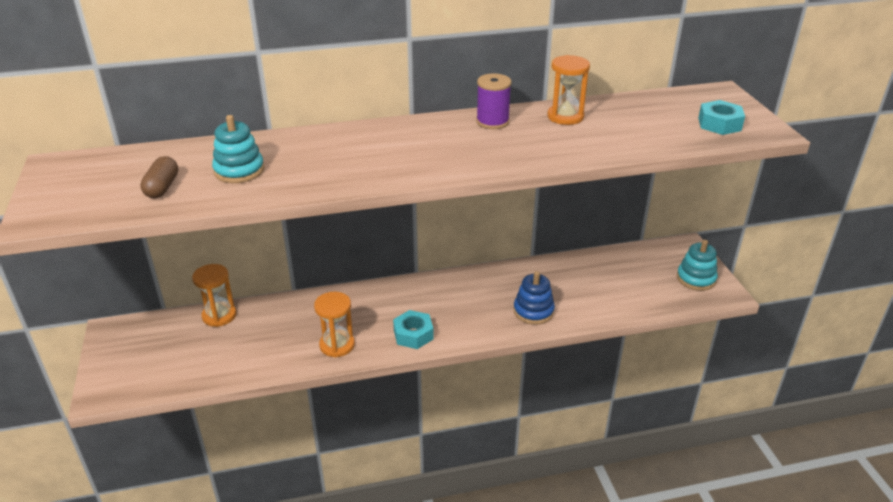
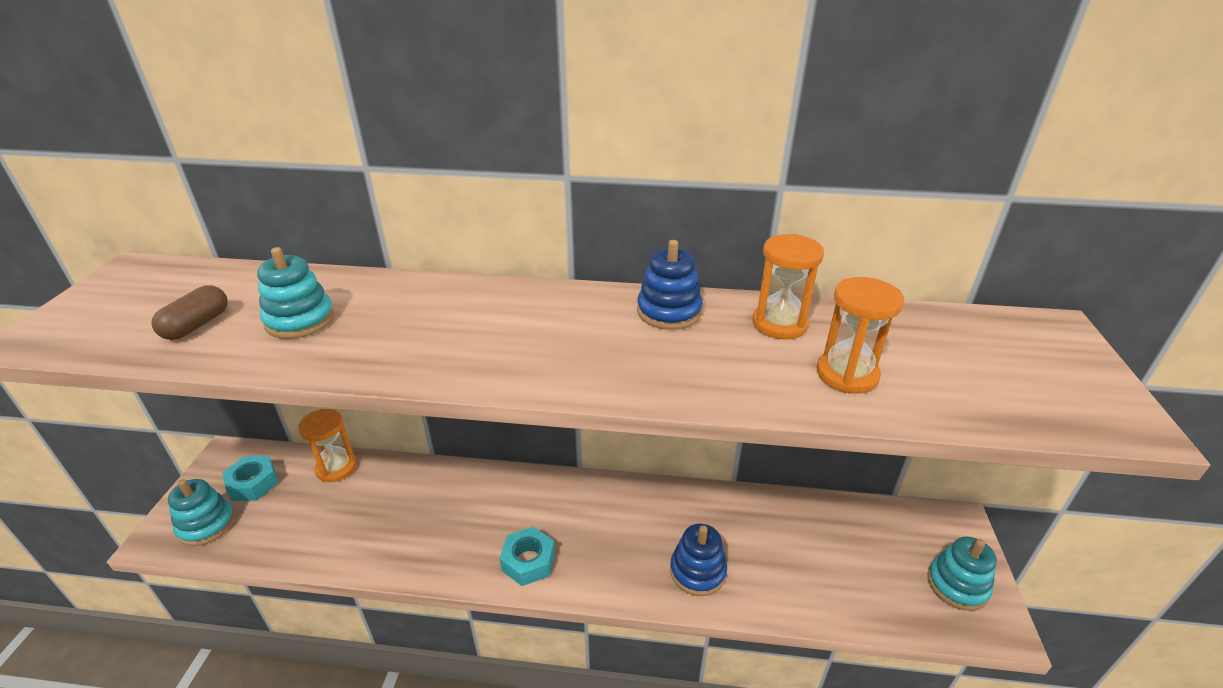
camera: 20 degrees right, 0 degrees up
orange hourglass [314,292,355,357] -> orange hourglass moved to [817,277,905,394]
purple spool [476,73,512,129] -> blue stacking toy [637,240,703,330]
turquoise nut [698,100,745,135] -> turquoise nut moved to [222,456,278,501]
none -> turquoise stacking toy [168,479,235,546]

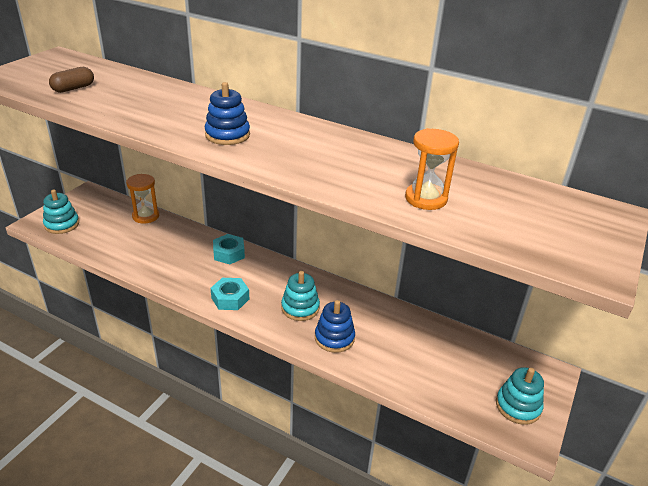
camera: 20 degrees right, 0 degrees up
turquoise nut [222,456,278,501] -> turquoise nut moved to [213,234,245,264]
turquoise stacking toy [257,247,334,339] -> turquoise stacking toy moved to [281,271,320,321]
blue stacking toy [637,240,703,330] -> blue stacking toy moved to [205,82,250,145]
orange hourglass [752,234,824,339] -> none

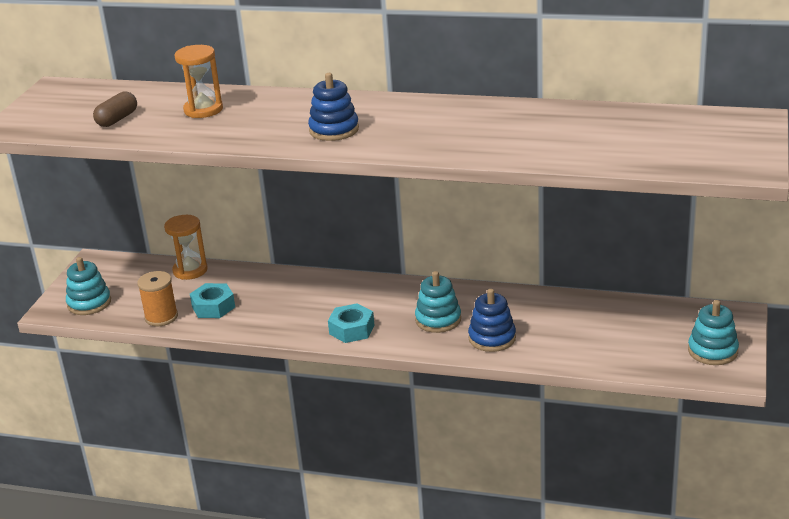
camera: 10 degrees left, 5 degrees down
turquoise nut [213,234,245,264] -> turquoise nut moved to [190,283,235,318]
orange hourglass [405,128,459,210] -> orange hourglass moved to [175,45,223,118]
none -> orange spool [137,271,178,326]

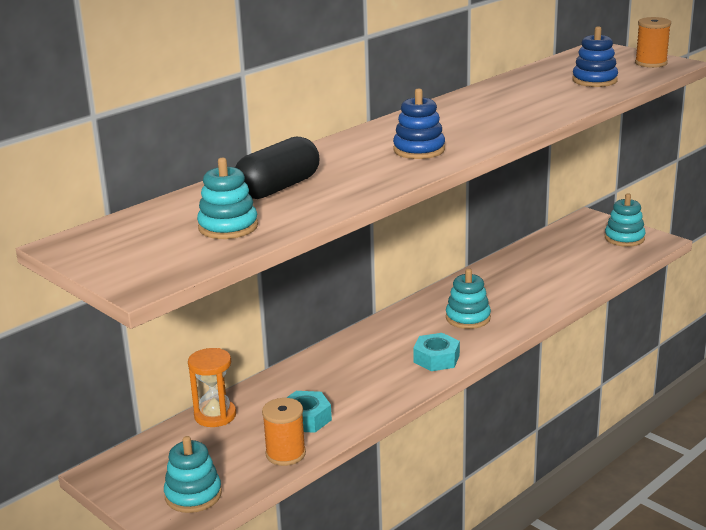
camera: 60 degrees left, 5 degrees down
brown capsule [93,92,137,127] -> turquoise stacking toy [197,158,258,239]
orange hourglass [175,45,223,118] -> black capsule [235,137,320,199]
blue stacking toy [468,289,516,352] -> blue stacking toy moved to [572,26,618,87]
none -> orange spool [635,17,671,68]

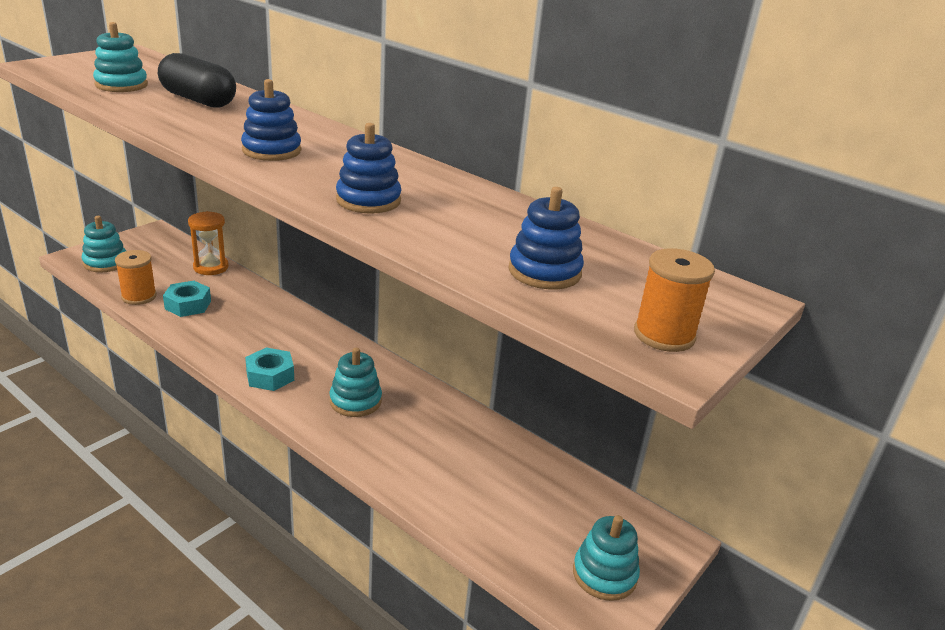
camera: 80 degrees right, 5 degrees up
none -> blue stacking toy [336,123,402,214]

